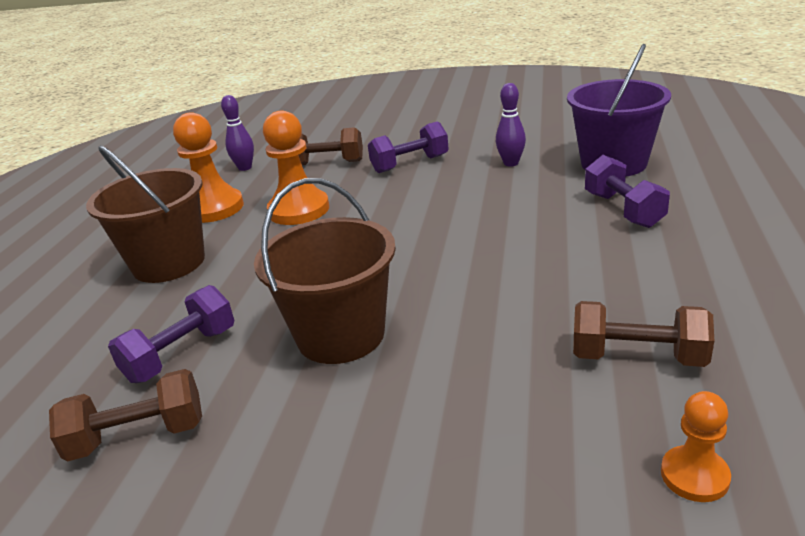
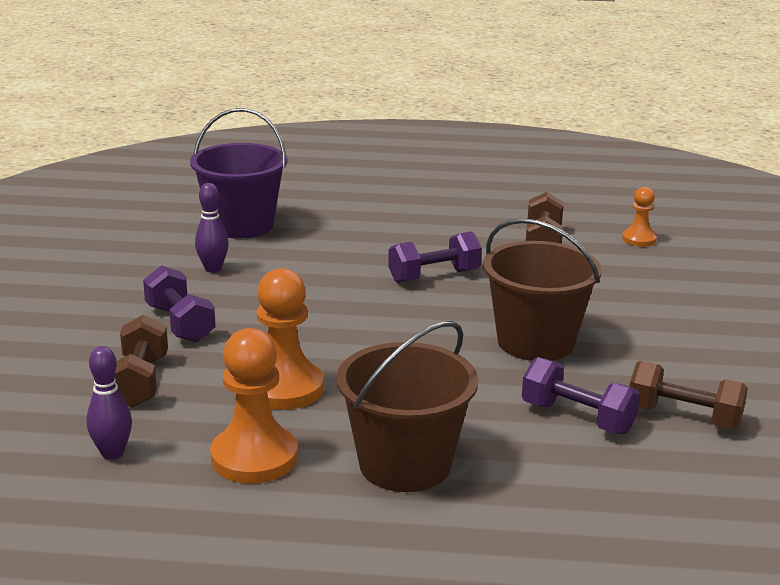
camera: 100 degrees left, 5 degrees down
brown dumbbell [49,369,202,462] -> brown dumbbell turned 45 degrees counterclockwise [630,361,748,429]
purple dumbbell [585,155,670,228] -> purple dumbbell moved to [388,231,482,283]

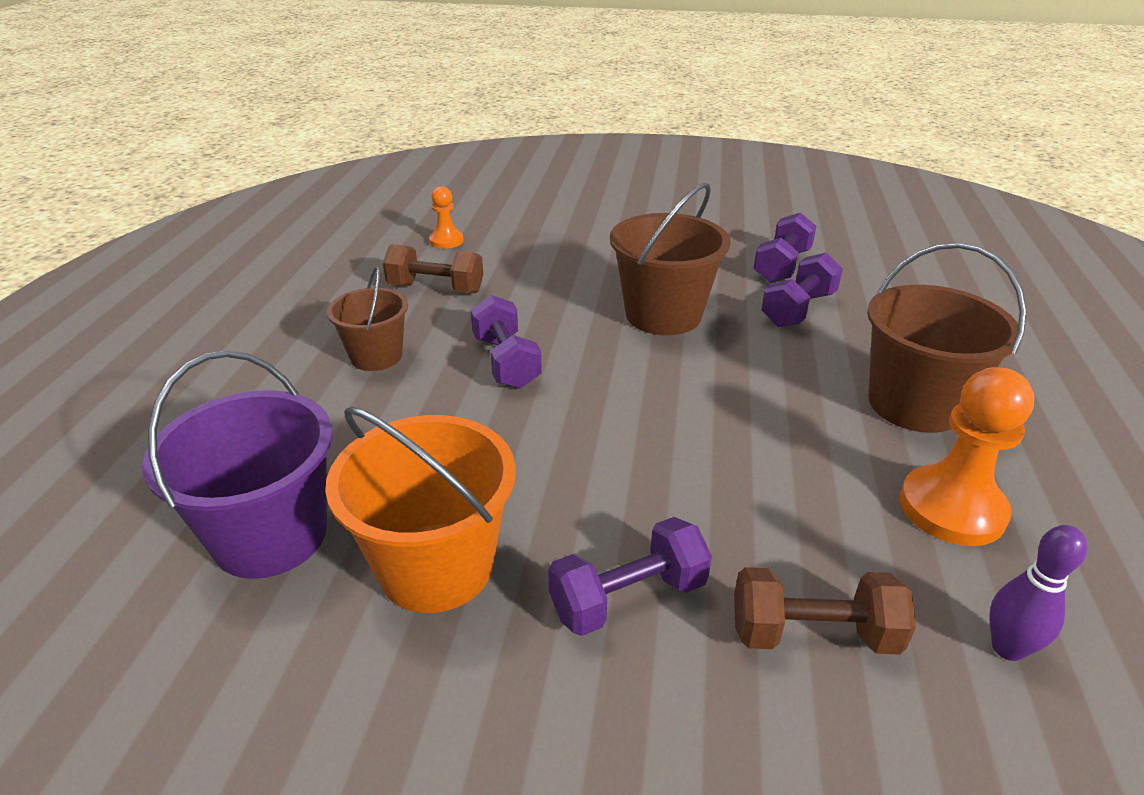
camera: 85 degrees left, 10 degrees up
purple bowling pin [195,183,229,273] -> orange bucket [325,407,516,613]
orange pawn [257,268,324,410] -> none
brown dumbbell [630,361,748,429] -> purple dumbbell [754,213,816,283]
none -> brown bucket [327,266,408,371]

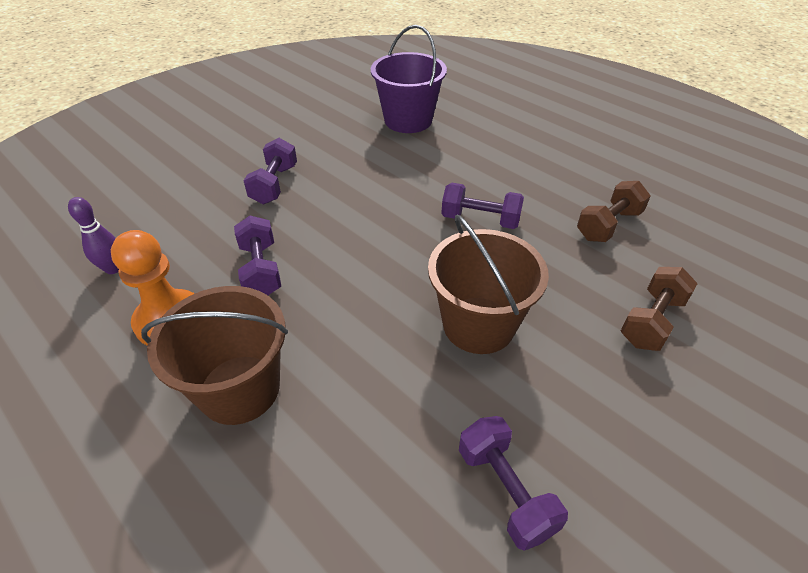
camera: 125 degrees right, 10 degrees up
orange bucket [325,407,516,613] -> none
brown bucket [327,266,408,371] -> none
orange pawn [429,186,463,249] -> none
brown dumbbell [734,567,916,655] -> brown dumbbell moved to [621,267,698,351]
purple dumbbell [761,253,843,327] -> purple dumbbell moved to [234,216,281,295]

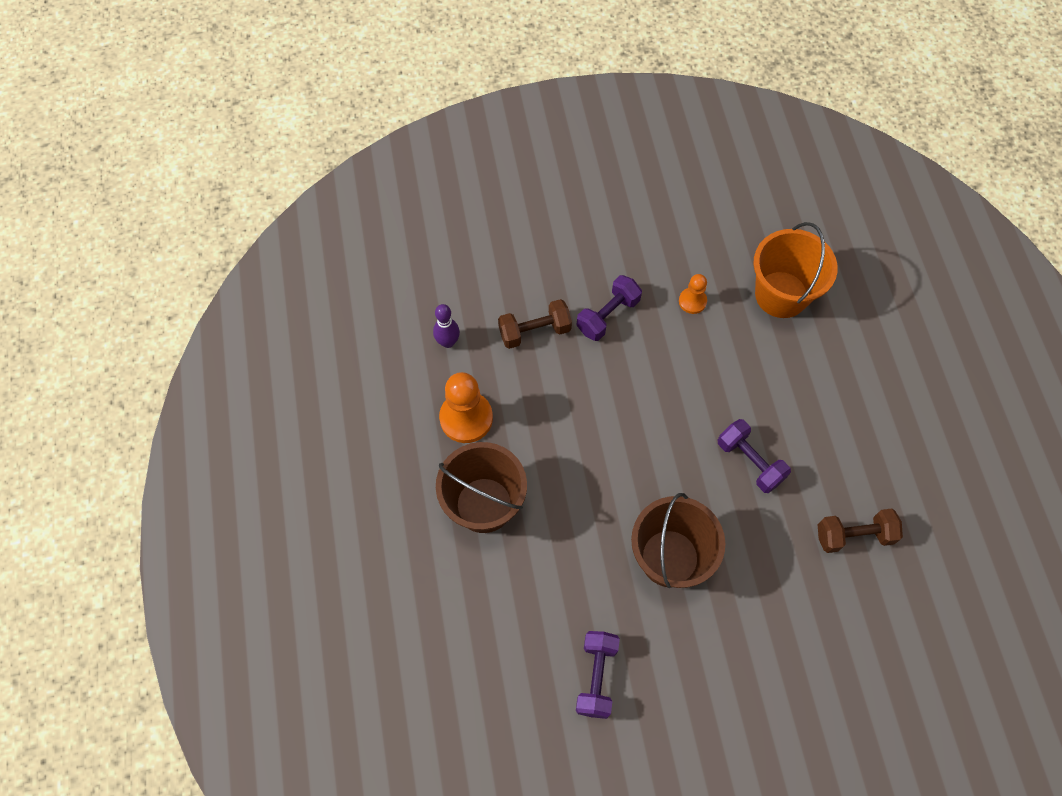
camera: 35 degrees right, 20 degrees up
purple dumbbell [234,216,281,295] -> none
purple bucket [371,25,447,133] -> orange bucket [754,222,838,318]
brown dumbbell [621,267,698,351] -> brown dumbbell moved to [498,299,572,349]
none -> orange pawn [679,274,707,314]

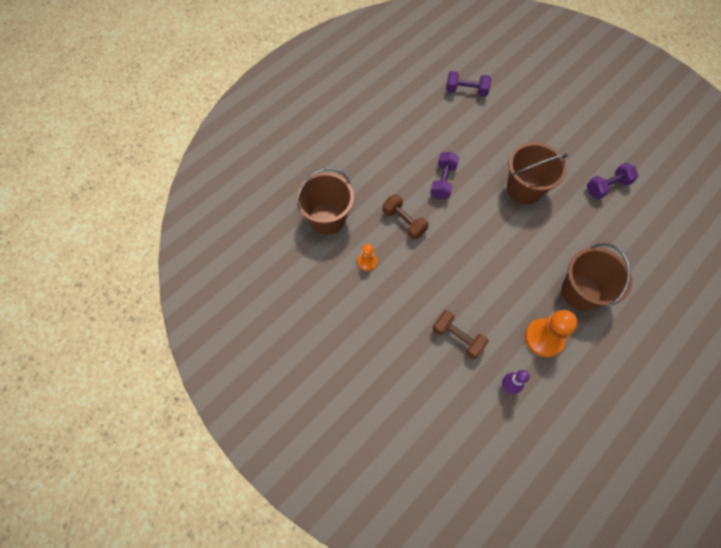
camera: 125 degrees left, 0 degrees up
purple dumbbell [577,275,642,341] -> purple dumbbell moved to [446,71,491,97]
orange bucket [754,222,838,318] -> brown bucket [295,168,354,235]
brown dumbbell [818,508,903,553] -> brown dumbbell moved to [383,194,429,240]

